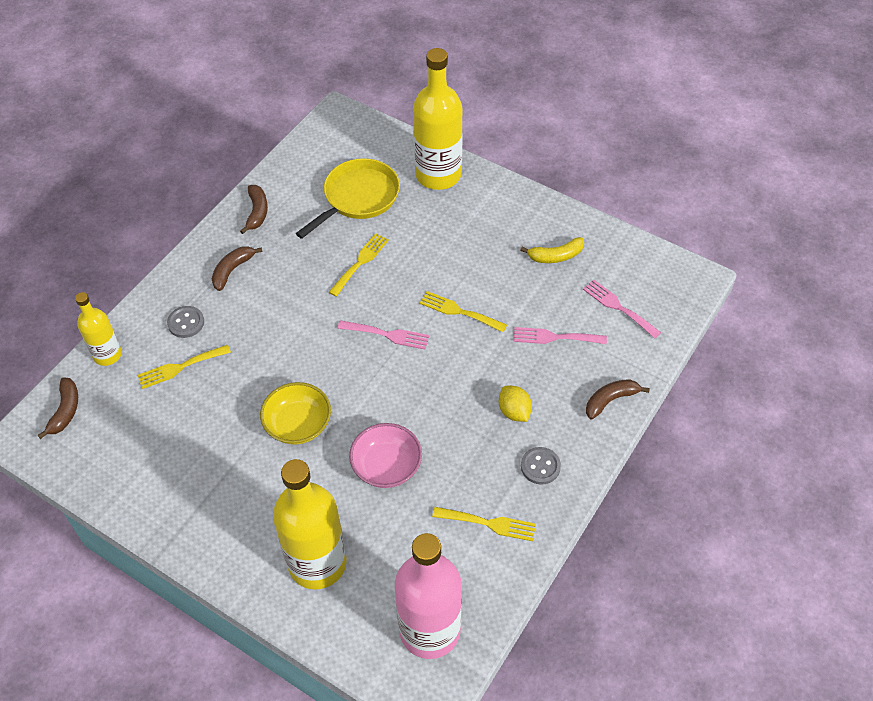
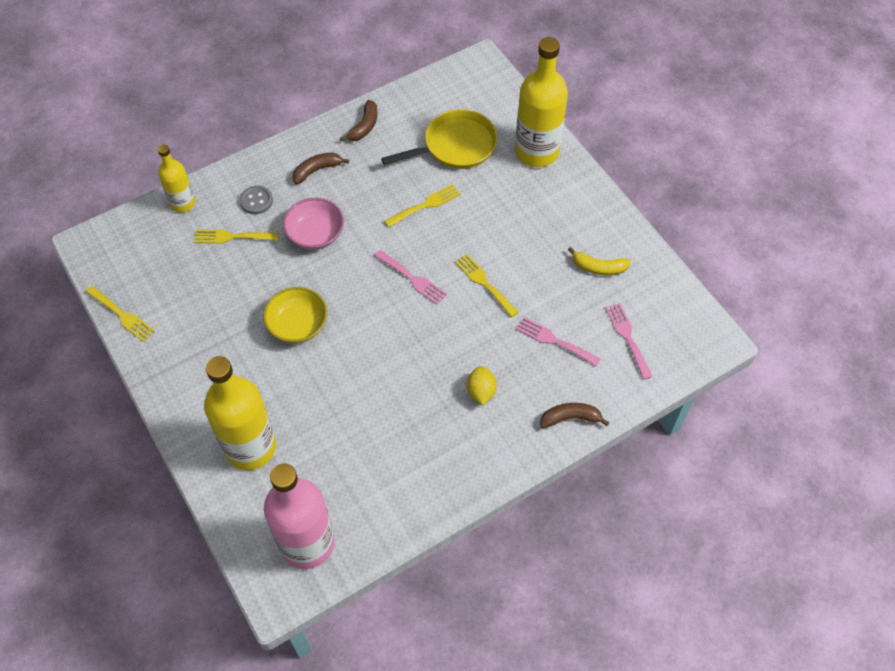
camera: 25 degrees right, 5 degrees up
brown banana [38,377,78,439] -> none
pink bowl [349,423,422,488] -> pink bowl moved to [283,198,344,250]
yellow fork [432,507,536,542] -> yellow fork moved to [85,286,155,342]
grey button [521,447,561,485] -> none

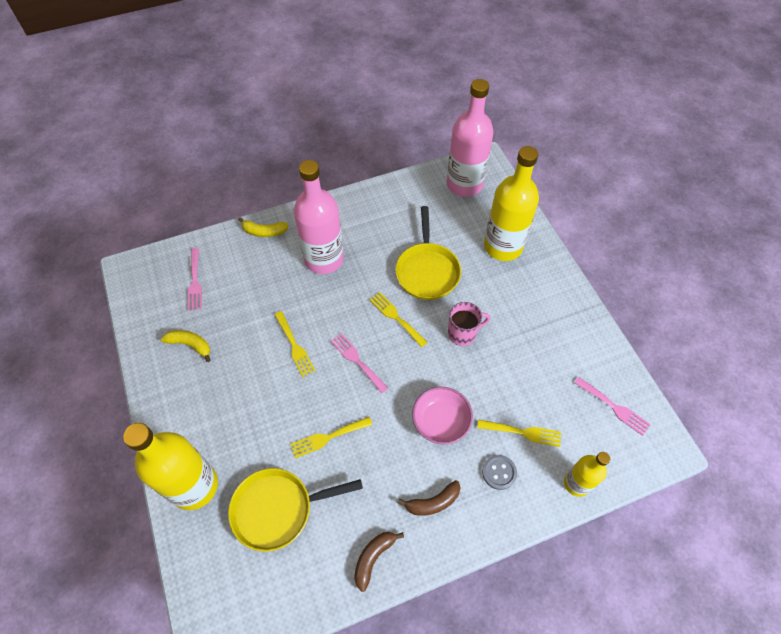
camera: 170 degrees left, 0 degrees up
yellow fork [85,286,155,342] -> yellow fork moved to [369,292,427,347]
yellow bowl [263,287,327,343] -> pink mug [448,302,490,346]
yellow lemon [467,366,497,405] -> pink bottle [294,160,344,274]
pink fork [516,317,601,366] -> pink fork moved to [574,377,651,436]
brown banana [540,403,610,428] -> yellow banana [238,217,288,237]
none -> yellow pan [395,206,461,300]

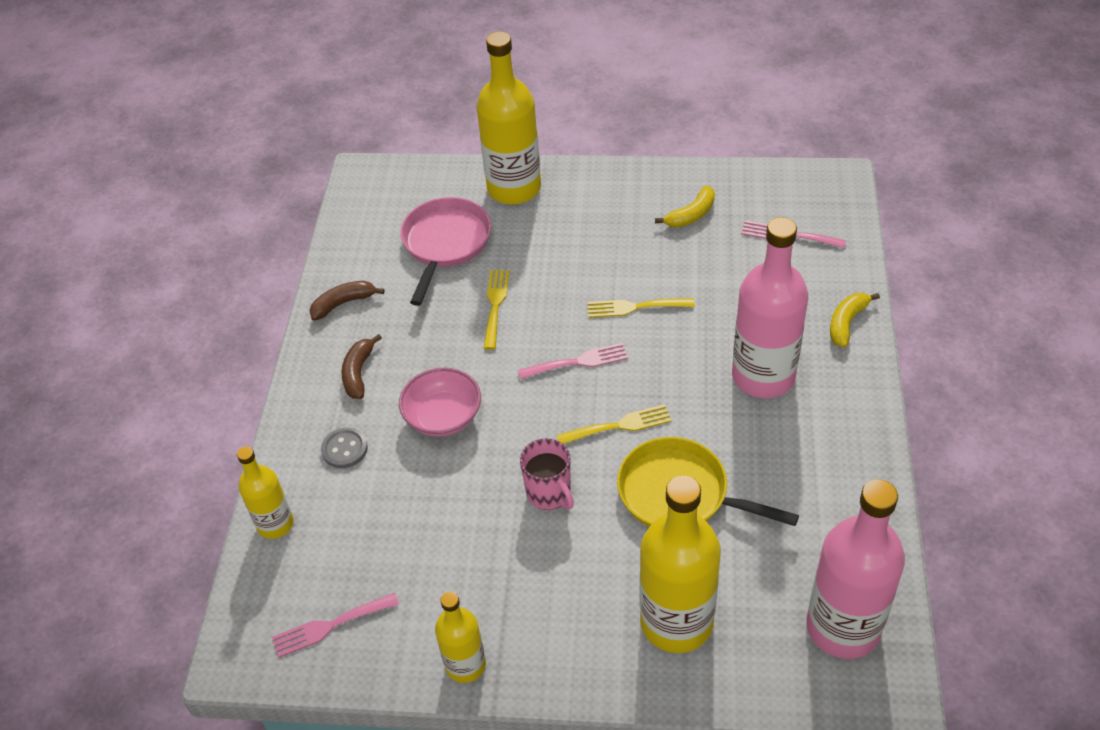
camera: 120 degrees right, 10 degrees down
yellow pan [228,468,363,552] -> pink pan [400,197,491,306]
brown banana [354,532,404,592] -> brown banana turned 90 degrees counterclockwise [309,281,384,321]
pink mug [448,302,490,346] -> pink mug turned 45 degrees counterclockwise [520,438,574,510]
yellow fork [477,419,561,447] -> none
none -> yellow bottle [435,591,486,683]

